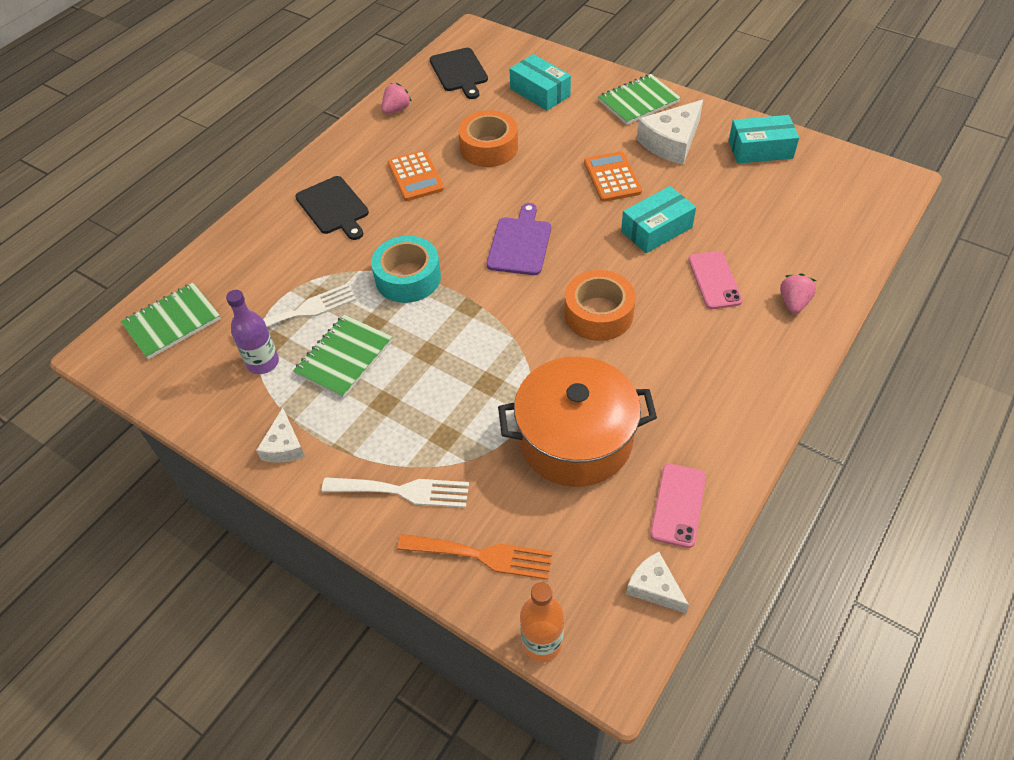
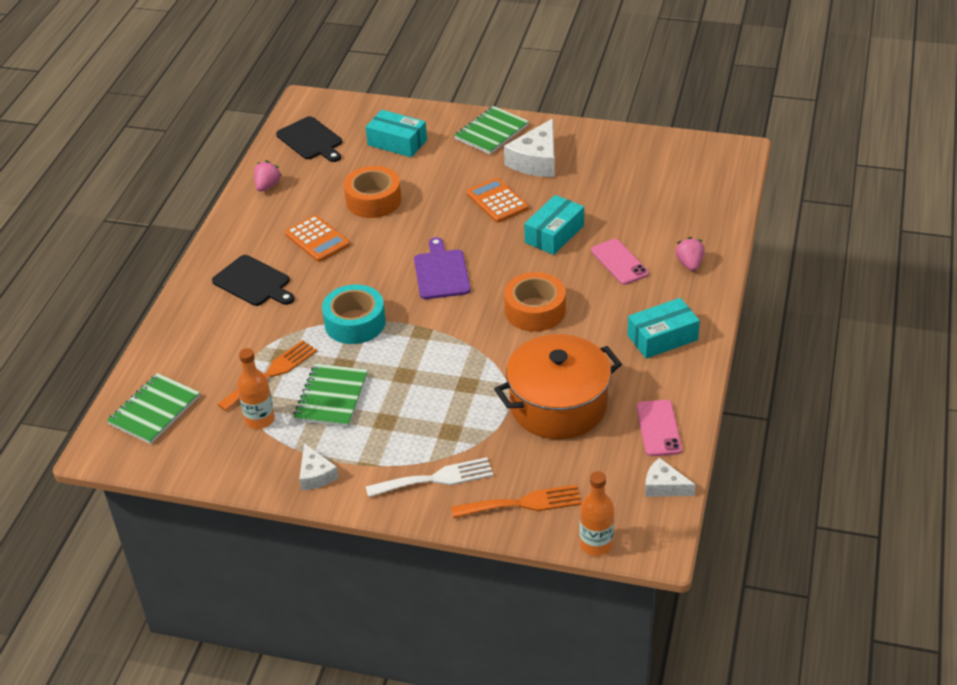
camera: 20 degrees left, 10 degrees down
purple bottle [226,290,279,374] -> orange bottle [237,348,275,429]
white fork [232,284,356,337] -> orange fork [217,340,317,411]
turquoise box [729,115,799,164] -> turquoise box moved to [627,298,700,359]

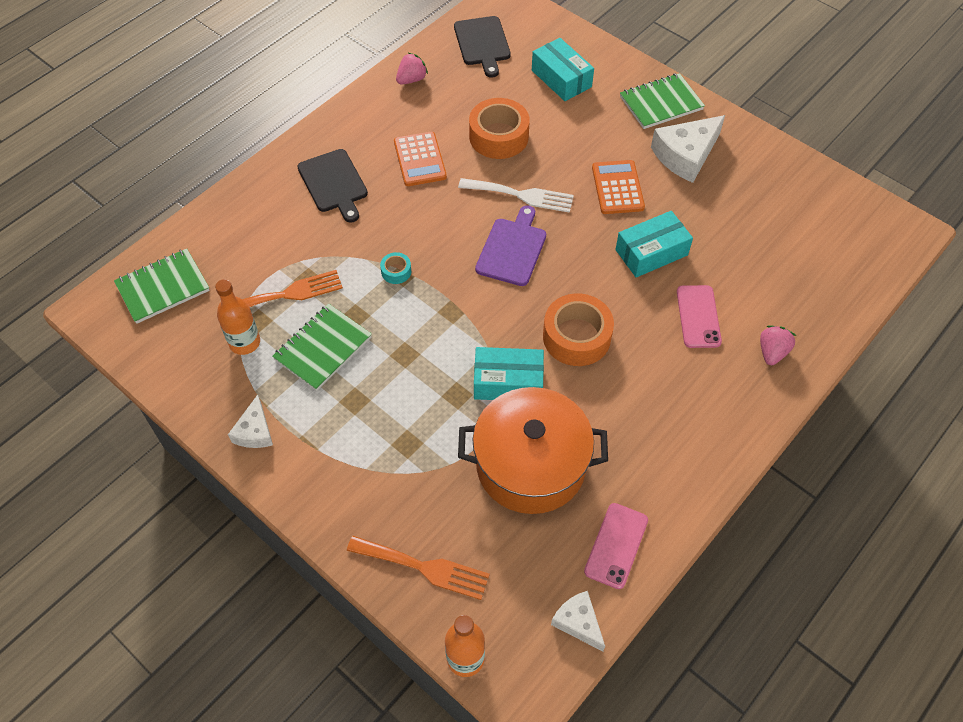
camera: 25 degrees right, 15 degrees up
turquoise tape [322,284,386,344] -> turquoise tape [380,252,411,284], size x0.46
white fork [366,457,493,497] -> white fork moved to [458,178,574,213]
turquoise box [627,298,700,359] -> turquoise box moved to [474,347,544,400]

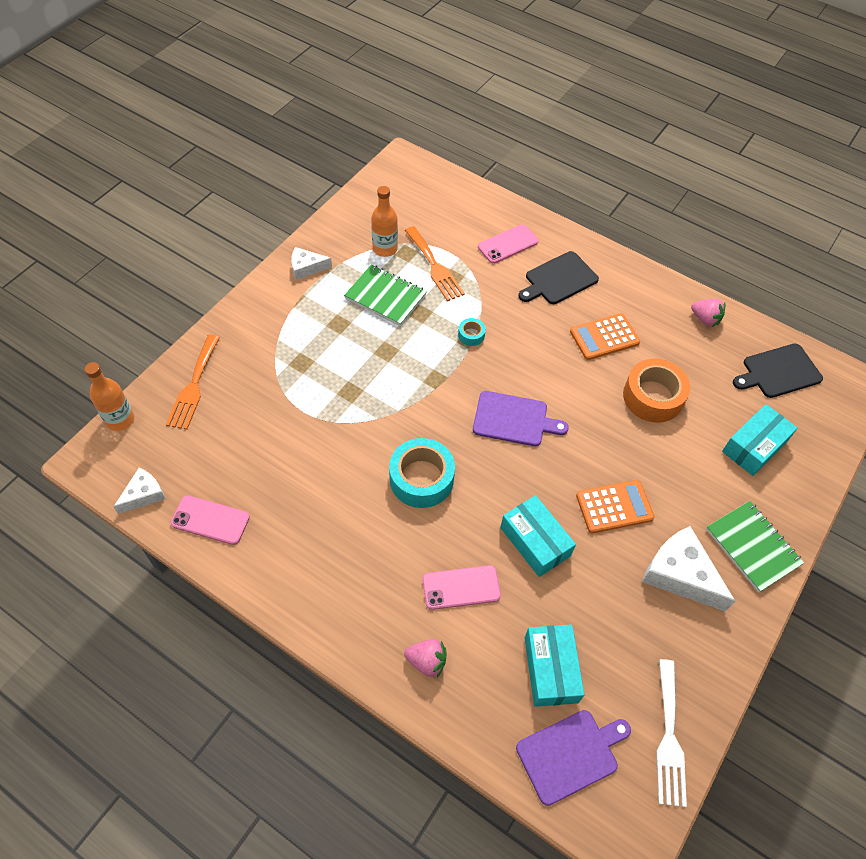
camera: 80 degrees right, 0 degrees up
green notebook [114,248,210,324] -> none
white fork [458,178,574,213] -> white fork moved to [656,659,687,807]
orange pot [458,387,608,514] -> none
turquoise box [474,347,544,400] -> turquoise box moved to [525,624,585,707]
orange tape [543,293,614,366] -> turquoise tape [389,438,455,508]
none -> pink phone [478,224,538,264]
none -> purple cutting board [516,710,631,806]

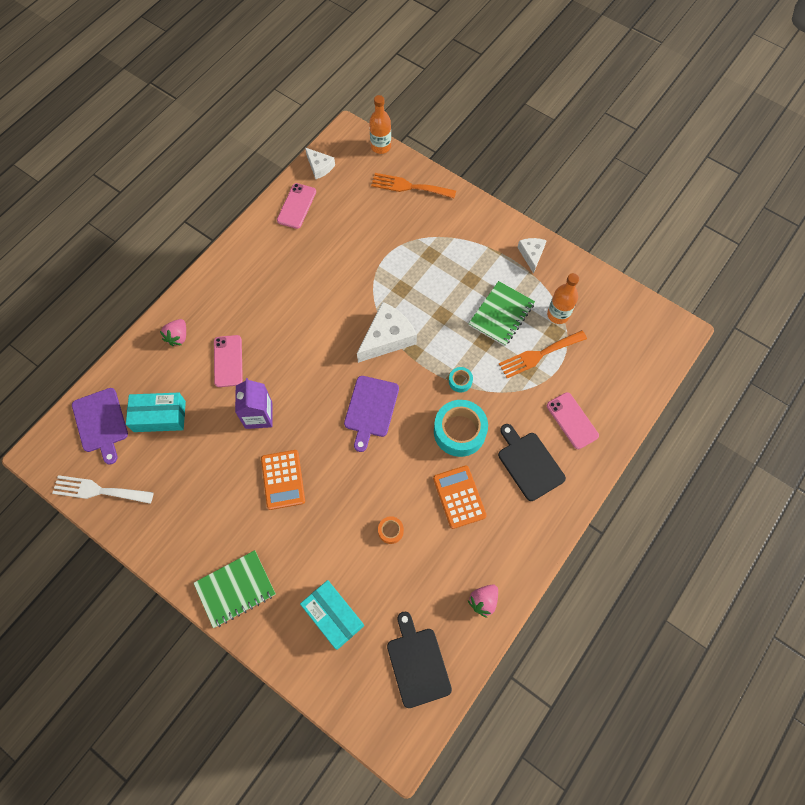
camera: 95 degrees right, 10 degrees up
turquoise tape [389,438,455,508] -> turquoise tape moved to [434,400,488,457]
turquoise box [500,495,576,577] -> purple carton [235,378,273,429]
orange tape [623,359,690,423] -> orange tape [378,516,404,544], size x0.46
white cheese [642,526,736,612] -> white cheese moved to [357,302,417,363]

